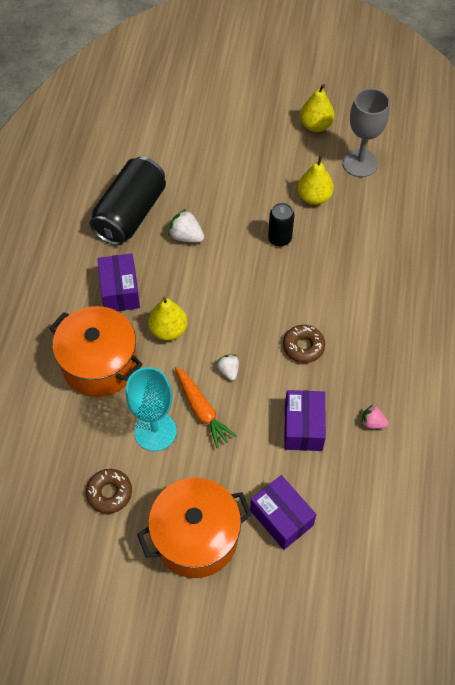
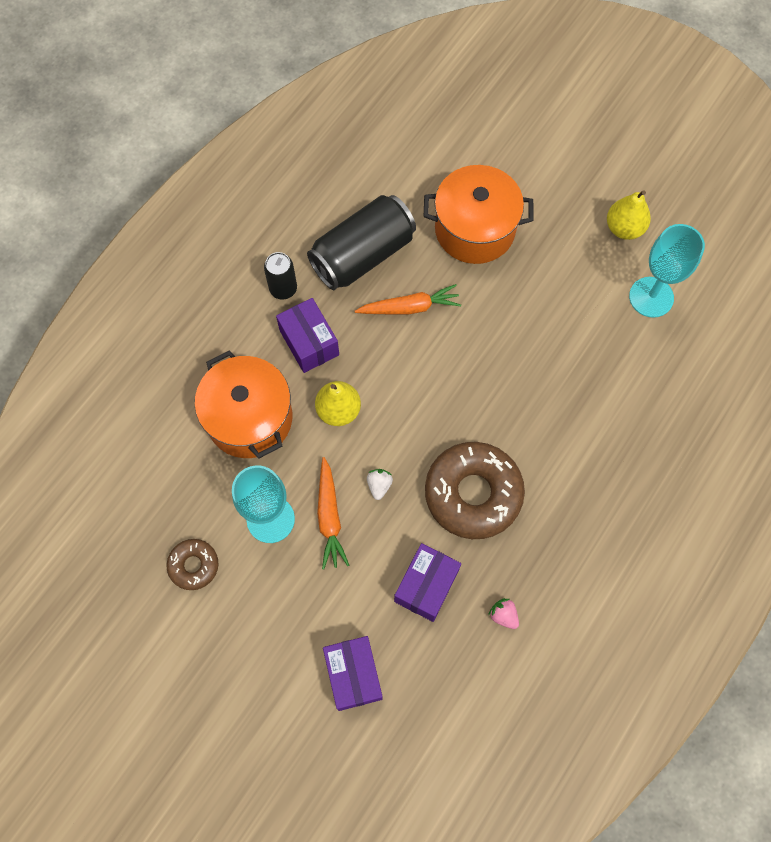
camera: 25 degrees right, 10 degrees up
purple box [98,253,140,311] -> purple box turned 45 degrees counterclockwise [276,298,339,373]
orange pot [137,478,252,578] -> orange pot moved to [423,165,533,264]
white strawberry [168,209,204,243] -> orange carrot [355,284,461,314]
black can [268,203,294,247] -> black can moved to [264,252,297,300]
brown donut [283,325,325,363] -> brown donut [425,442,525,539], size x1.97
yellow pear [297,155,334,205] -> none
grey goblet [342,88,390,177] -> turquoise goblet [629,224,705,318]

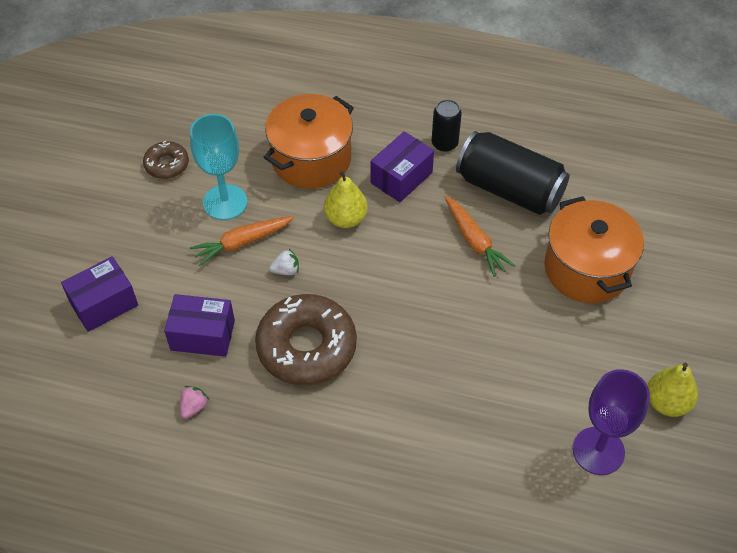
camera: 70 degrees right, 15 degrees down
turquoise goblet [629,224,705,318] -> purple goblet [573,369,650,475]

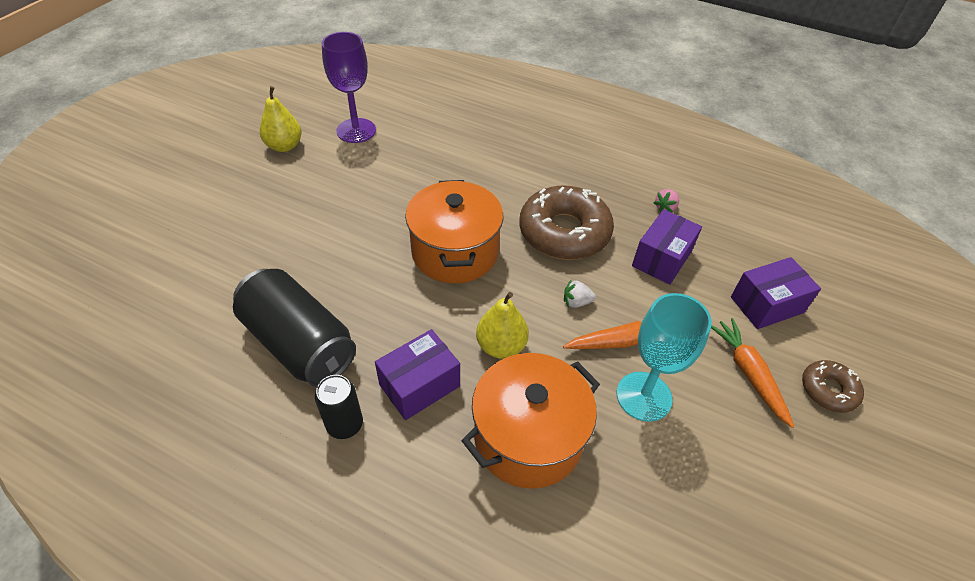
camera: 170 degrees left, 5 degrees down
brown donut [143,141,189,179] -> brown donut moved to [802,360,864,413]
purple box [164,294,235,357] -> purple box turned 75 degrees counterclockwise [632,209,702,285]
orange carrot [445,196,515,277] -> orange carrot moved to [711,318,794,428]
orange pot [544,196,644,303] -> orange pot moved to [405,180,503,284]

